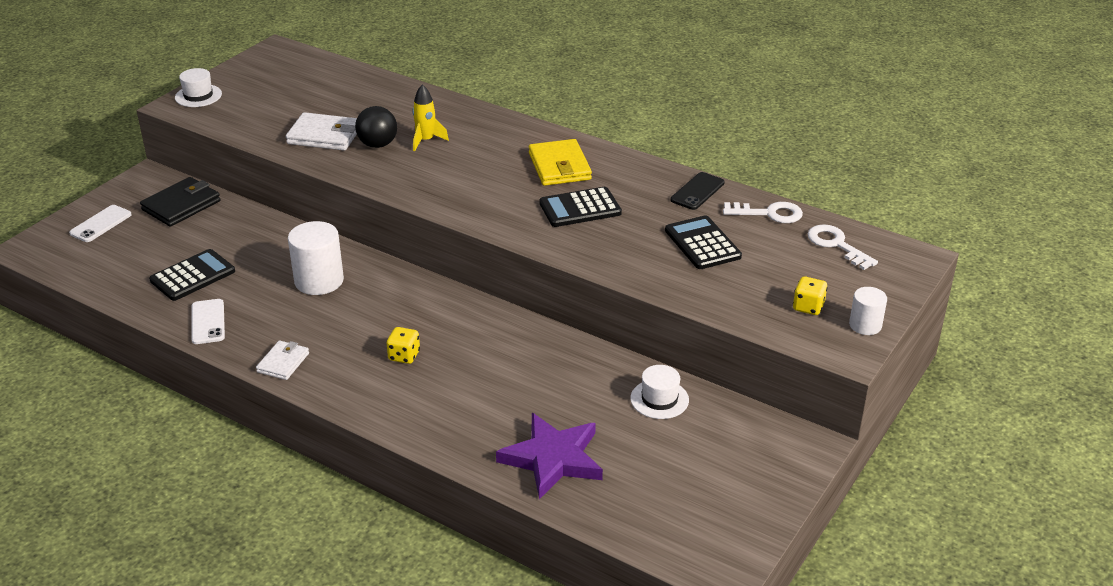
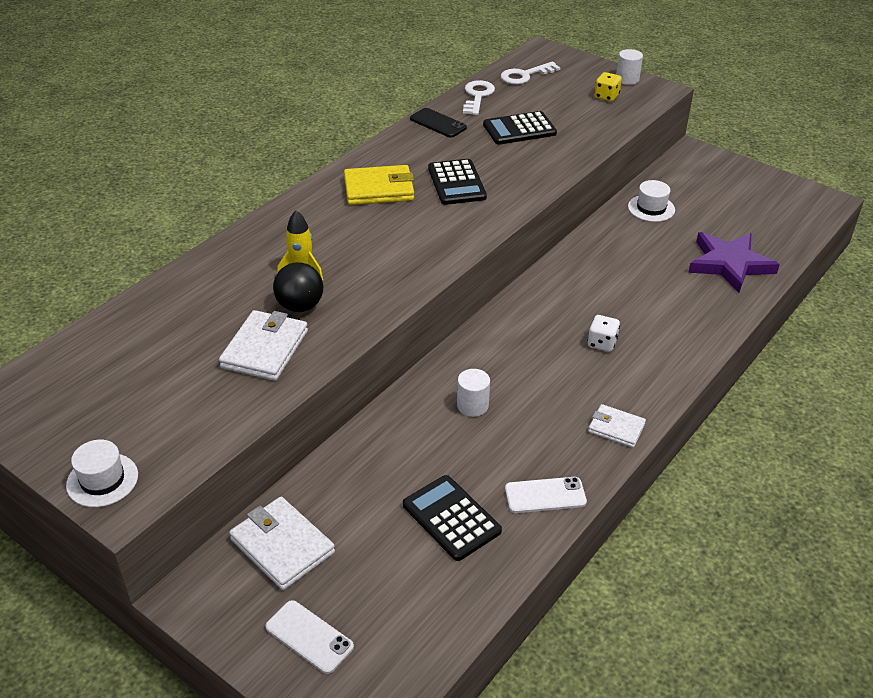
camera: 85 degrees left, 5 degrees up
black wallet [140,177,220,227] -> white wallet [229,497,335,590]
white cylinder [288,221,344,295] -> white cylinder [457,369,490,417], size x0.58
yellow dice [386,327,420,364] -> white dice [588,315,620,352]

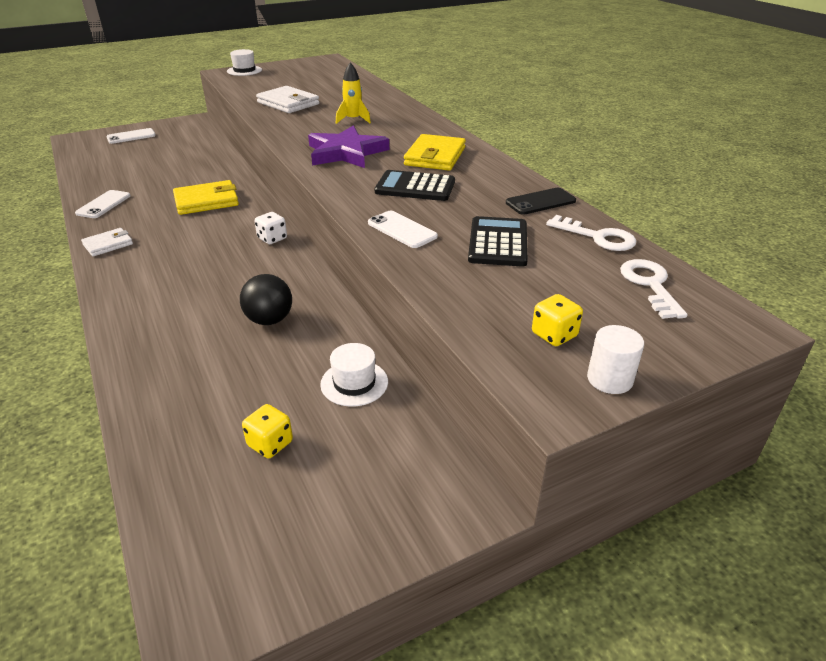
camera: 115 degrees right, 5 degrees down
white wallet [229,497,335,590] -> none
black ball [273,262,323,312] -> black ball moved to [240,274,292,325]
black calculator [403,475,502,561] -> none
white cylinder [457,369,490,417] -> yellow wallet [173,180,239,215]
white dice [588,315,620,352] -> white dice moved to [255,212,287,244]
purple star [688,232,780,293] -> purple star moved to [308,125,389,168]
none -> yellow dice [242,404,293,458]
none -> white phone [368,211,438,248]

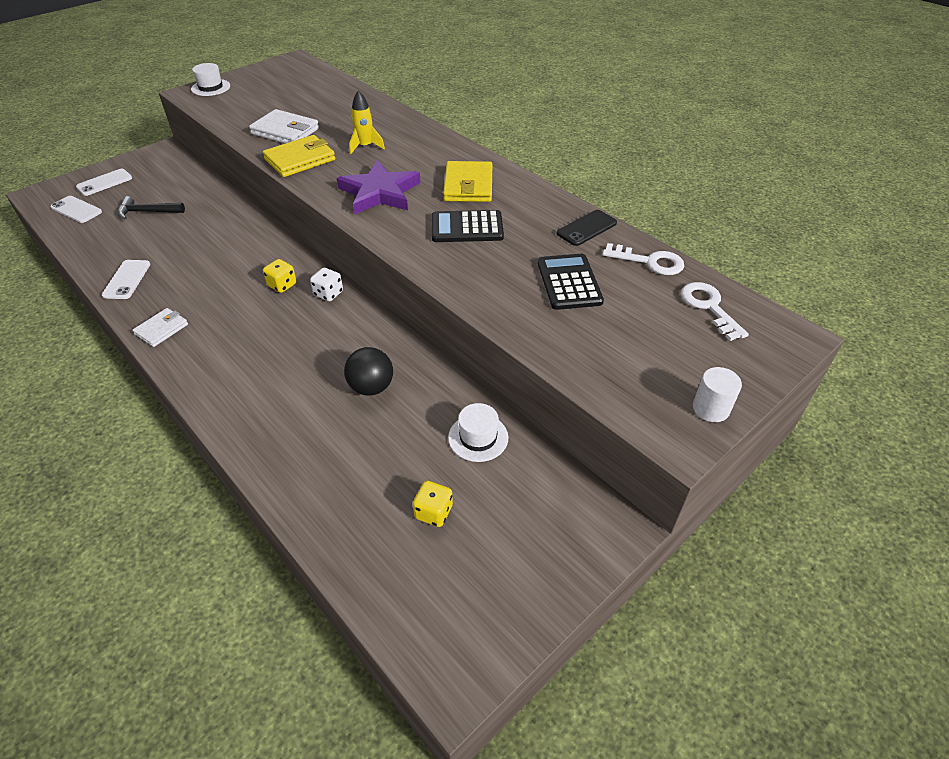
camera: 15 degrees left, 10 degrees up
yellow wallet [173,180,239,215] -> yellow wallet moved to [263,135,335,177]
white phone [368,211,438,248] -> white phone moved to [51,196,102,223]
yellow dice [532,294,583,346] -> yellow dice moved to [263,259,296,293]
none -> black hammer [118,196,185,219]

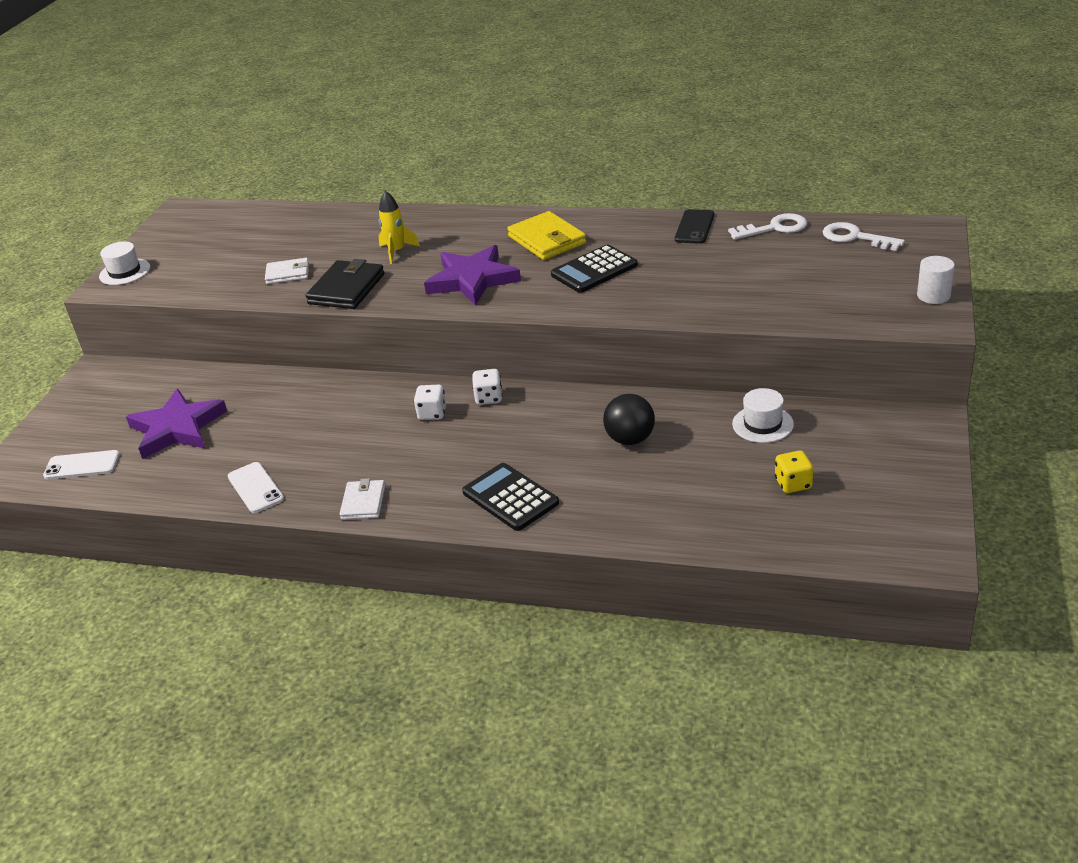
camera: 30 degrees left, 10 degrees down
white phone [76,169,132,196] -> none
black hammer [118,196,185,219] -> purple star [126,389,227,459]
white wallet [249,109,319,143] -> white wallet [265,258,309,284], size x0.62
yellow wallet [263,135,335,177] -> black wallet [306,259,384,309]
yellow dice [263,259,296,293] -> white dice [414,385,446,420]
black calculator [538,253,604,310] -> black calculator moved to [462,463,559,531]

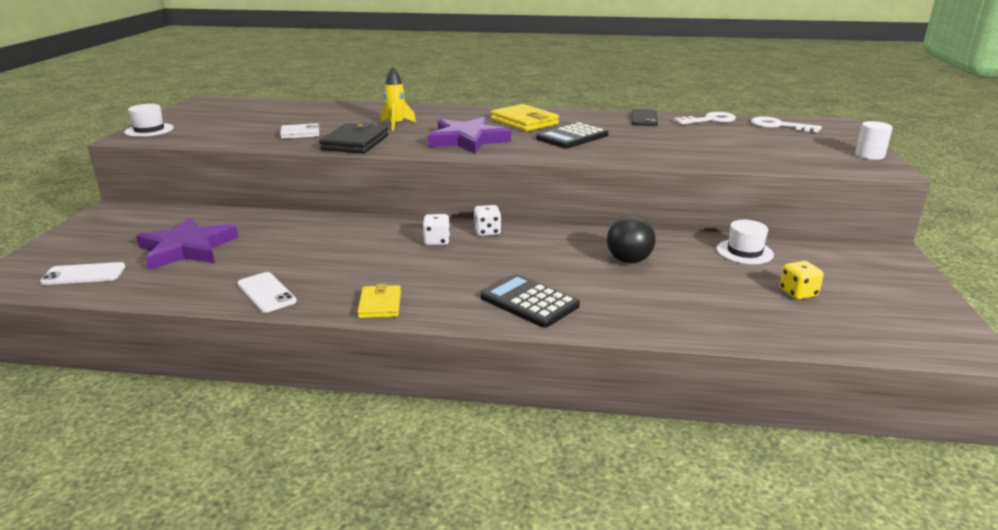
camera: 10 degrees left, 10 degrees down
white wallet [340,478,385,520] -> yellow wallet [357,283,401,318]

